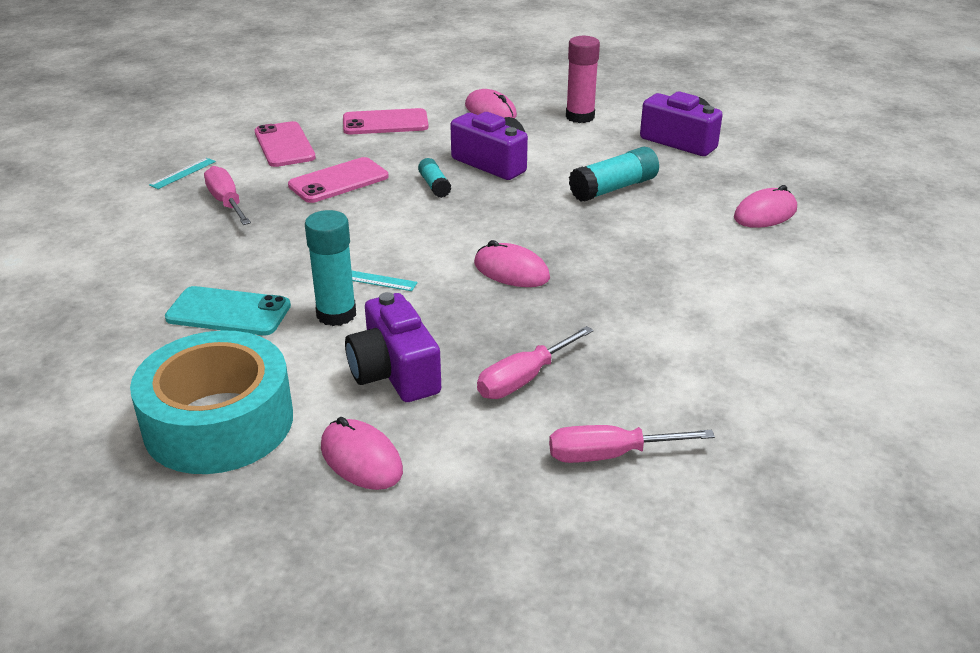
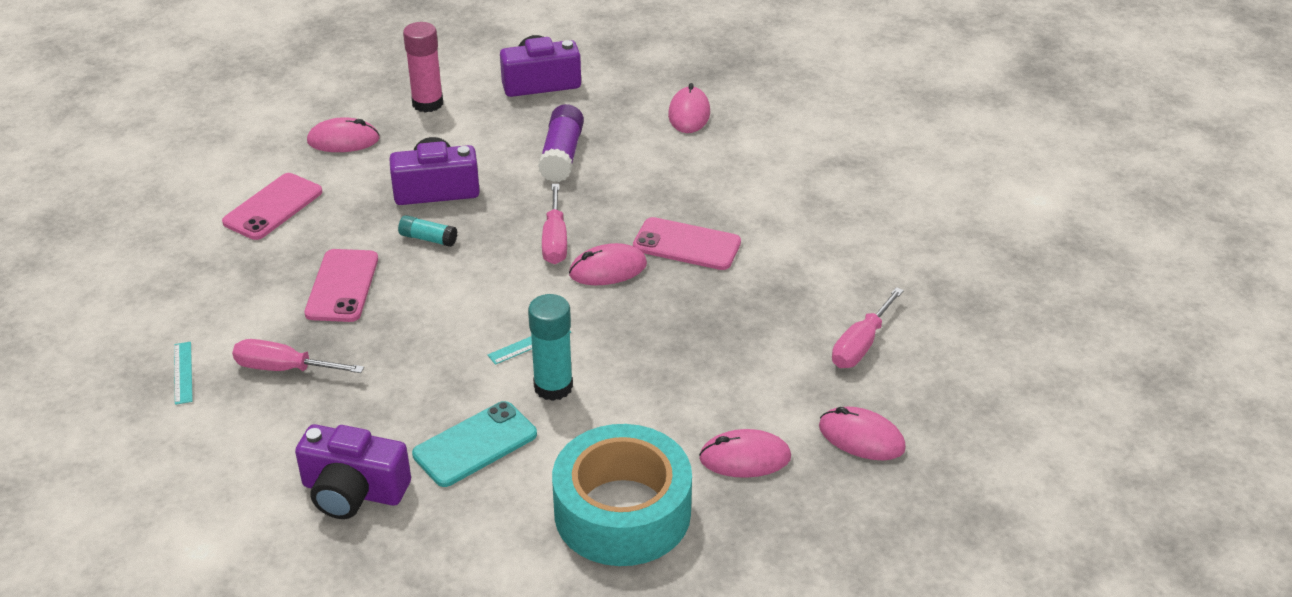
camera: 50 degrees left, 5 degrees up
pink phone [255,121,316,167] -> pink phone moved to [633,217,741,270]
purple camera [345,292,441,402] -> purple camera moved to [295,424,411,519]
pink screwdriver [477,326,594,399] -> pink screwdriver moved to [542,184,567,264]
turquoise glue stick [569,147,659,202] -> purple glue stick [538,104,584,182]
none -> pink mouse [819,407,906,460]

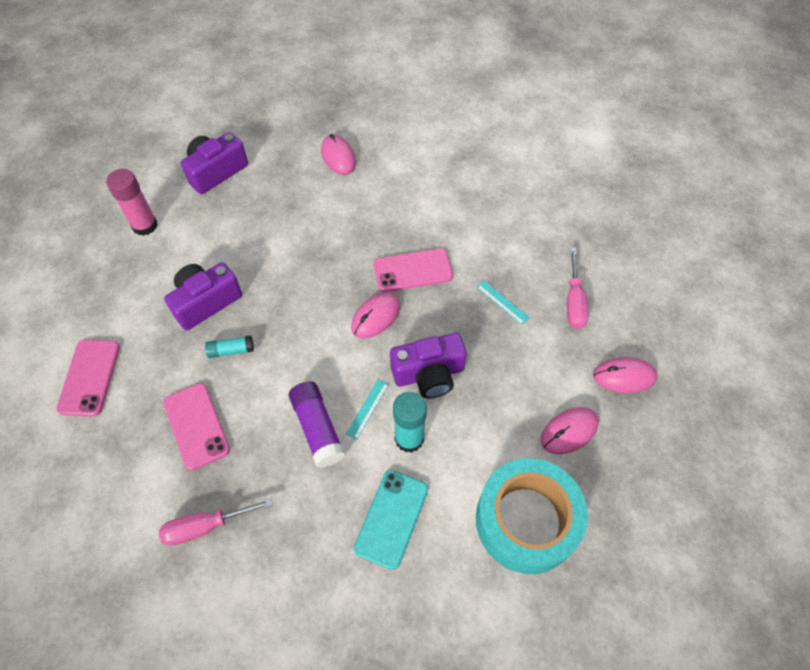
camera: 30 degrees left, 20 degrees up
turquoise ruler [174,342,193,405] -> turquoise ruler moved to [477,280,530,325]
purple camera [295,424,411,519] -> purple camera moved to [390,333,467,398]
pink mouse [307,117,380,152] -> none
purple glue stick [538,104,584,182] -> purple glue stick moved to [289,381,345,468]
pink screwdriver [542,184,567,264] -> none

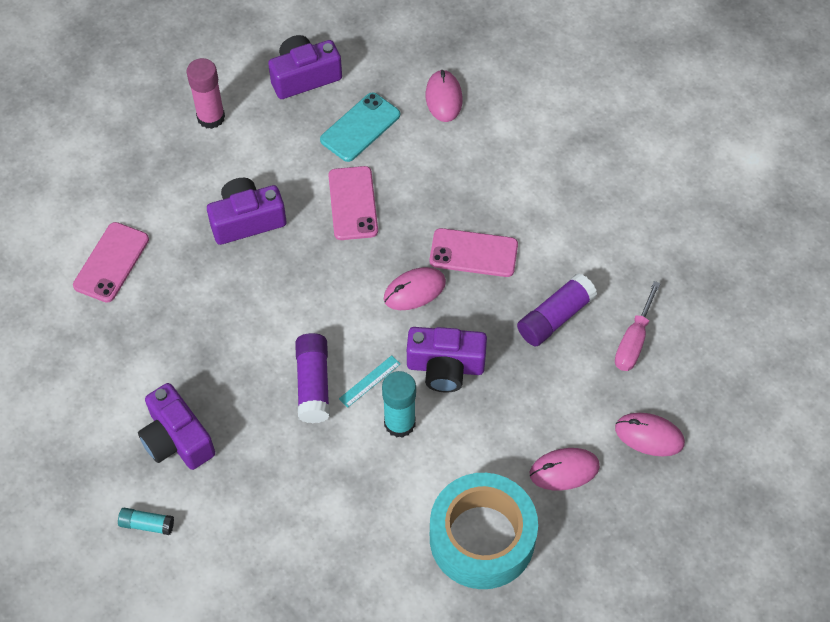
camera: 20 degrees right, 0 degrees up
pink screwdriver [159,498,273,546] -> purple camera [138,383,215,470]
pink phone [163,383,230,470] -> pink phone moved to [328,166,378,240]
turquoise glue stick [205,335,254,358] -> turquoise glue stick moved to [118,508,174,535]
turquoise phone [354,470,428,570] -> turquoise phone moved to [320,92,400,162]
turquoise ruler [477,280,530,325] -> purple glue stick [517,273,597,347]

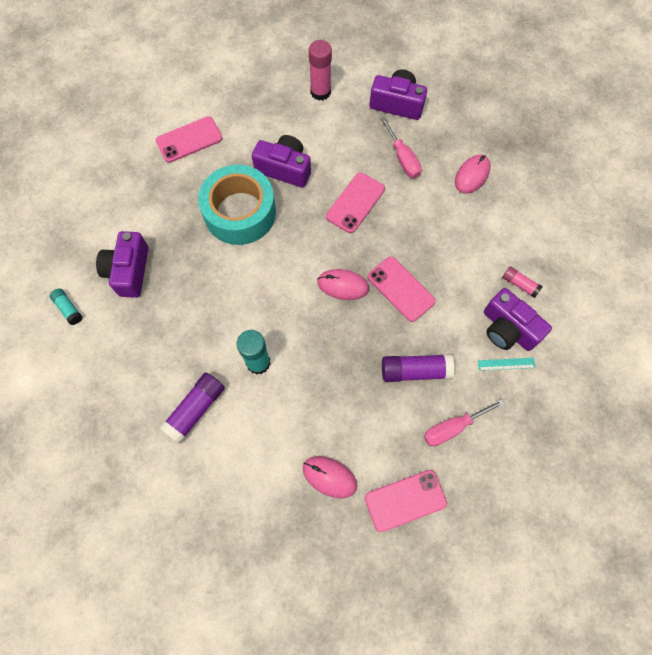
camera: 40 degrees right, 10 degrees up
purple glue stick [295,333,330,423] -> purple glue stick moved to [160,372,225,444]
turquoise phone [320,92,400,162] -> pink screwdriver [380,117,422,178]
turquoise ruler [339,355,400,408] -> turquoise ruler moved to [478,358,536,371]
purple camera [407,327,487,393] -> purple camera moved to [484,288,552,351]
turquoise tape [430,473,538,589] -> turquoise tape moved to [198,165,276,245]
pink mouse [615,413,685,456] -> pink phone [365,470,447,532]
none -> pink glue stick [502,266,543,298]

